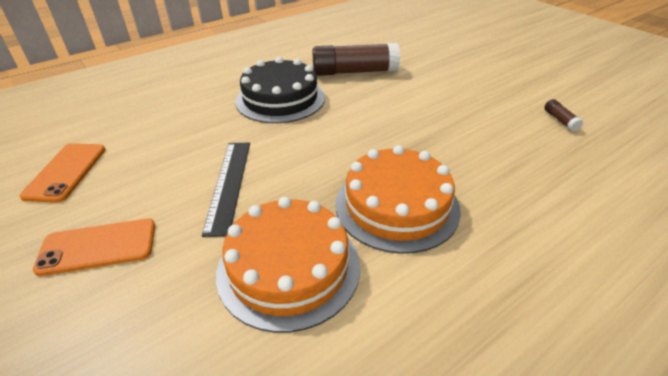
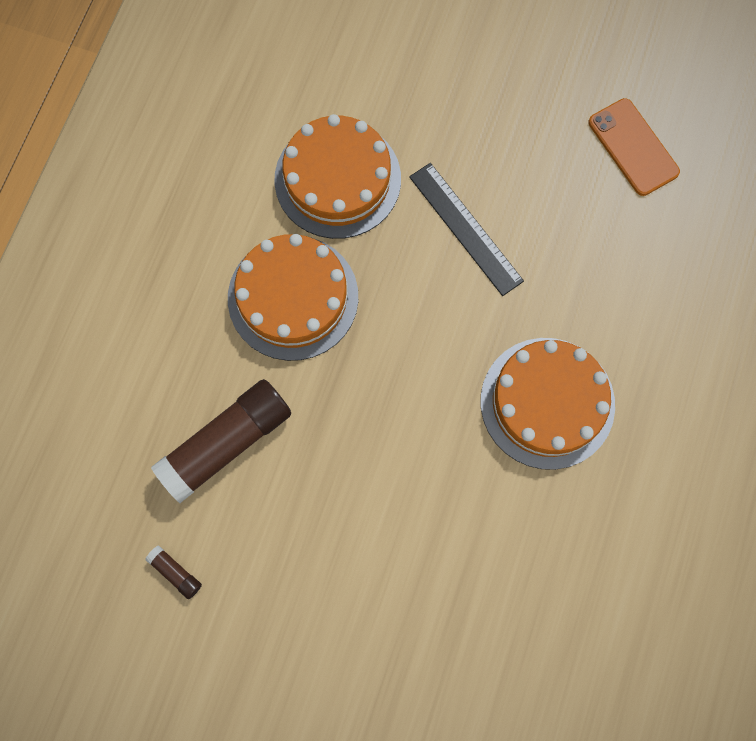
camera: 145 degrees right, 35 degrees up
orange phone [33,219,155,276] -> none
black cake [235,57,325,123] -> orange cake [481,338,615,470]
brown glue stick [312,43,400,76] -> brown glue stick moved to [151,379,291,503]

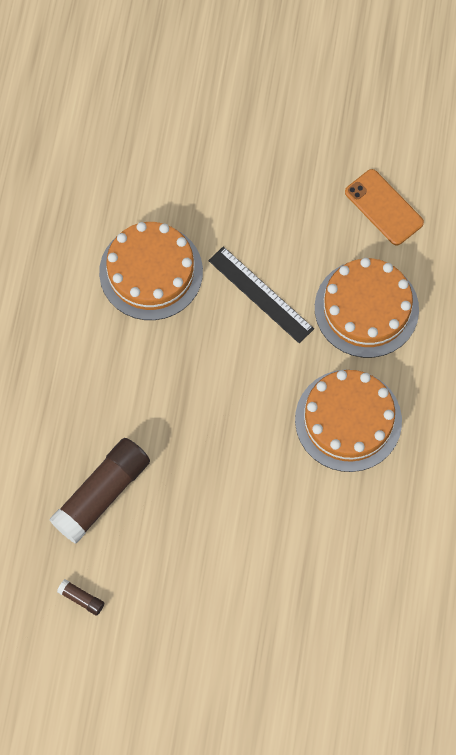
camera: 10 degrees left, 5 degrees down
orange cake [228,234,358,361] -> orange cake moved to [315,258,419,358]

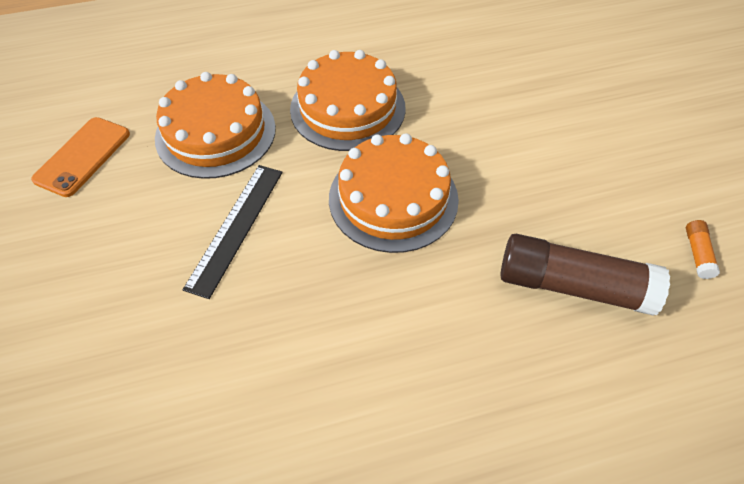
camera: 115 degrees left, 15 degrees down
brown glue stick [57,579,104,615] -> orange glue stick [686,220,720,279]
orange cake [99,222,203,320] -> orange cake moved to [329,133,459,253]

